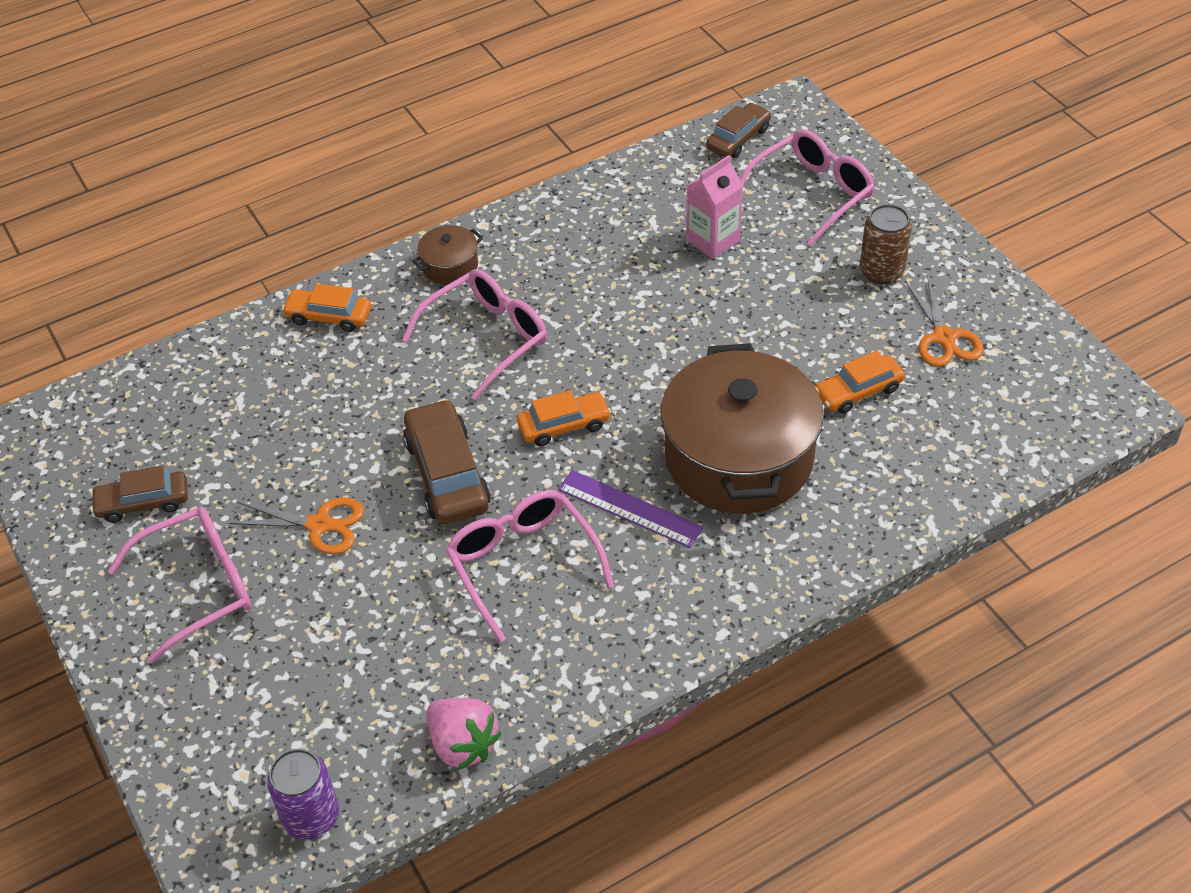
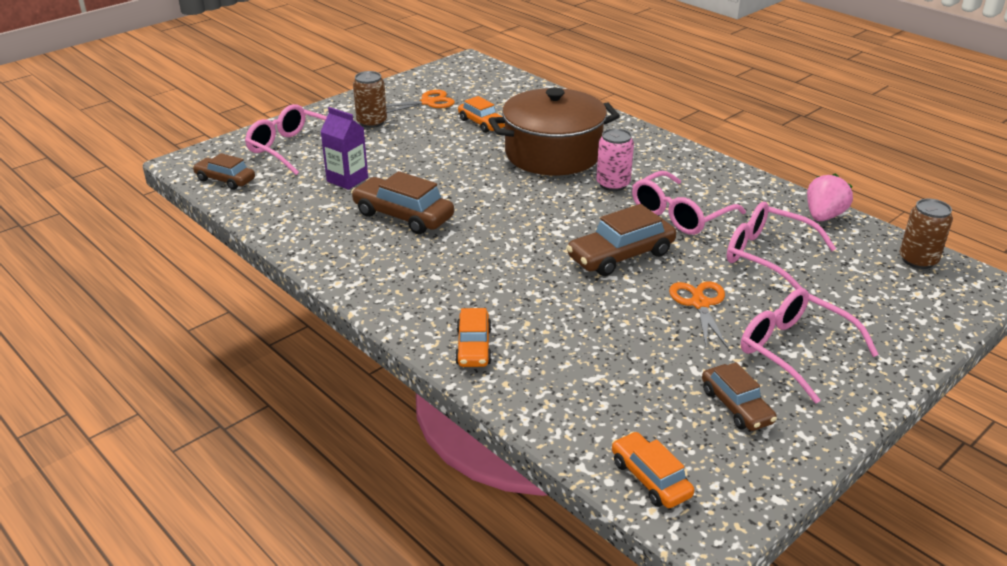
camera: 105 degrees left, 15 degrees down
purple can [267,749,339,839] -> brown can [899,199,953,269]
pink glasses [402,269,547,400] -> pink glasses moved to [727,202,836,289]
brown pot [412,225,483,285] -> none
orange car [517,390,611,446] -> orange car moved to [612,432,694,508]
purple ruler [558,470,703,548] -> pink can [596,128,634,191]
pink carton [686,155,743,259] -> purple carton [320,107,368,190]
none -> brown car [351,171,454,234]

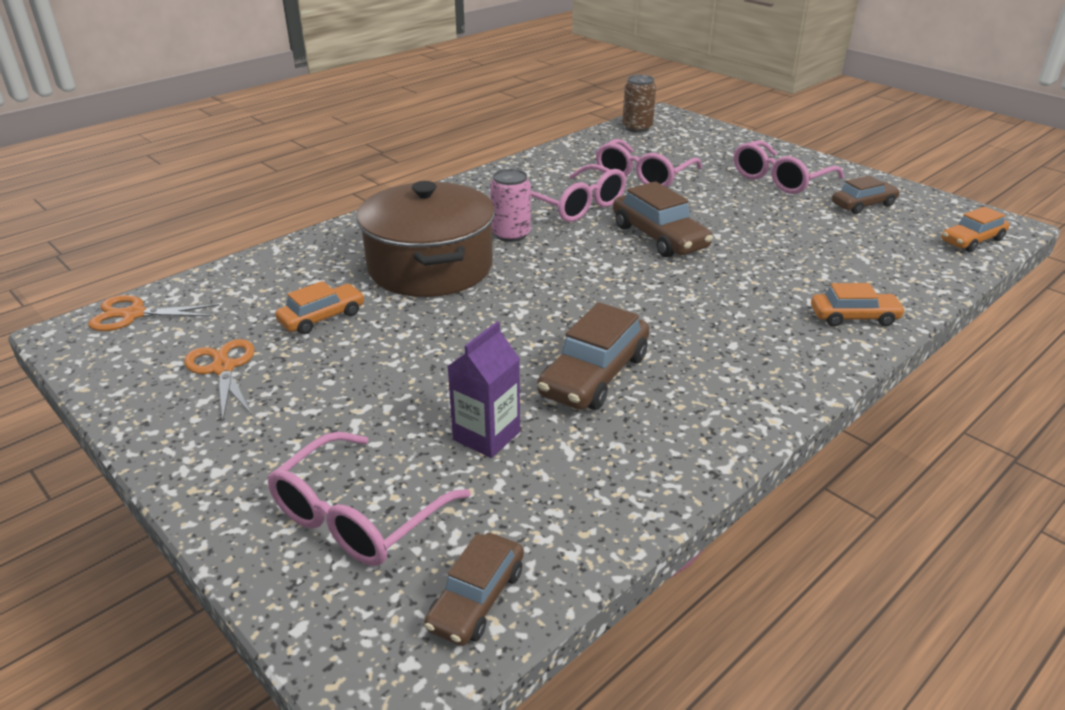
camera: 90 degrees left, 0 degrees up
brown can [353,71,387,128] -> none
orange scissors [669,281,728,348] -> orange scissors moved to [88,295,219,331]
pink strawberry [807,173,853,221] -> none

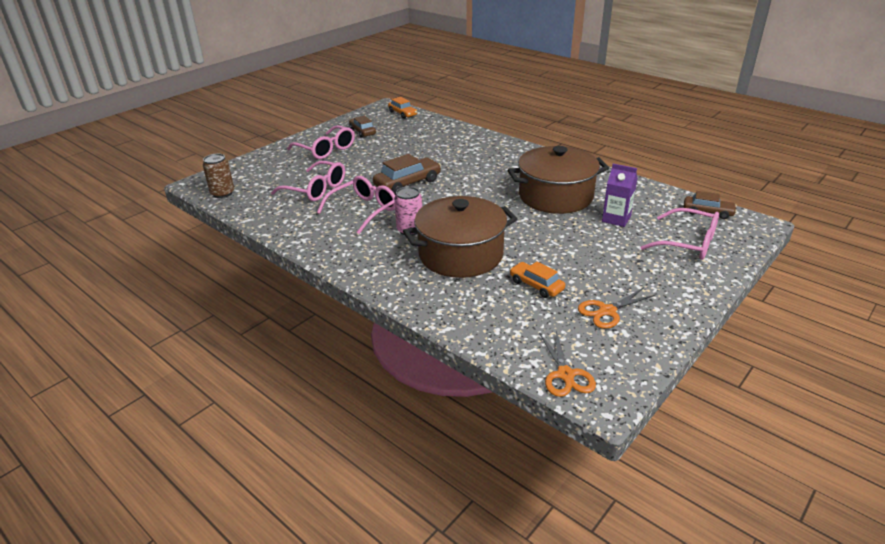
camera: 95 degrees left, 0 degrees up
brown car [537,302,650,410] -> brown pot [508,146,609,214]
orange car [811,283,906,327] -> none

